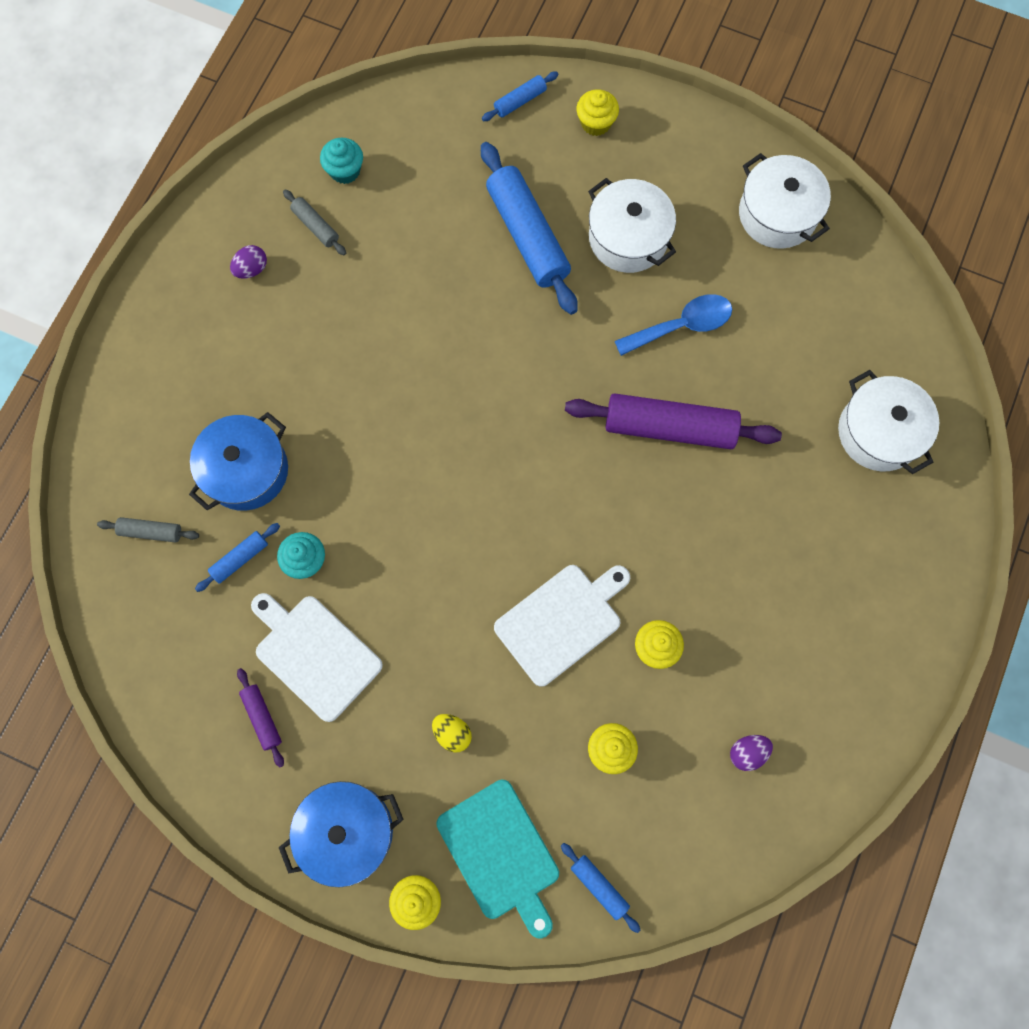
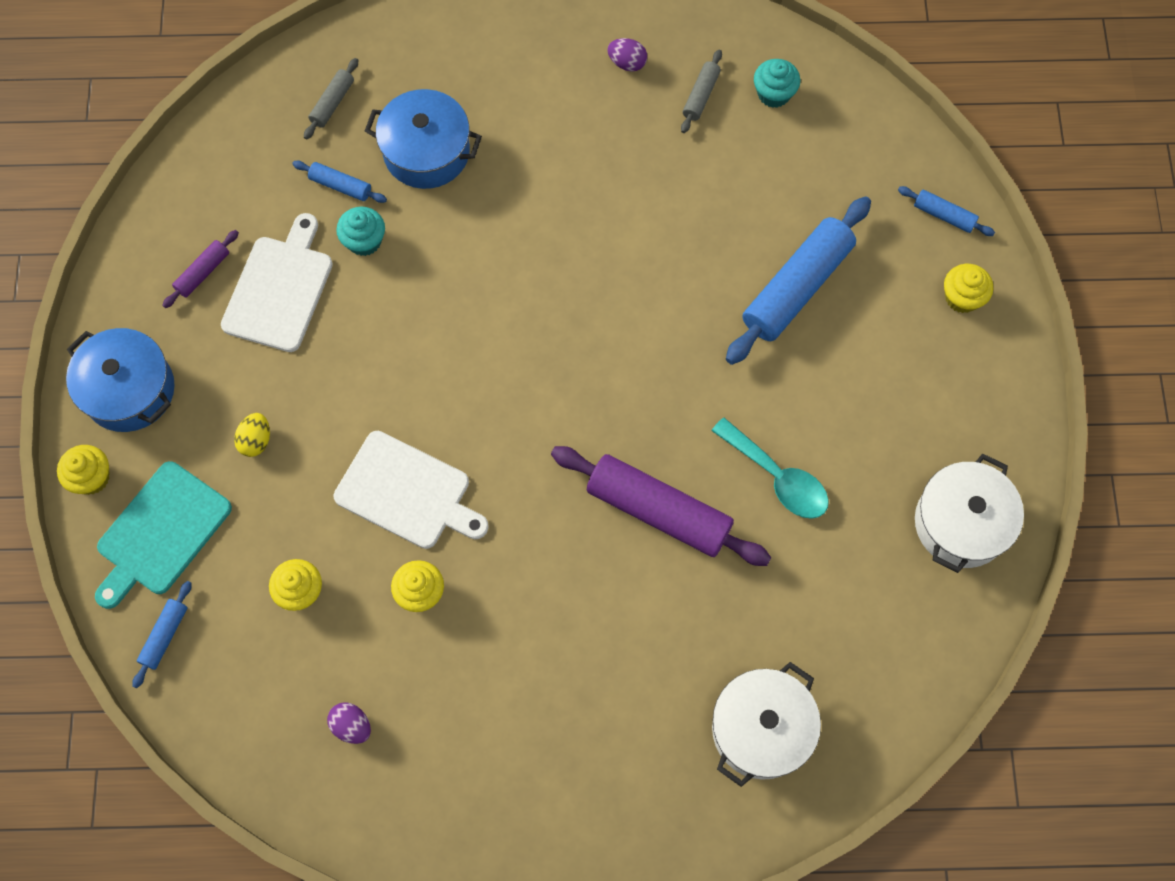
camera: 65 degrees right, 5 degrees down
grey rolling pin [97,517,199,543] -> grey rolling pin turned 45 degrees clockwise [304,58,358,139]
purple rolling pin [565,393,782,449] -> purple rolling pin turned 45 degrees counterclockwise [551,446,771,566]
white pot [588,178,676,273] -> none
blue spoon [615,294,732,356] -> turquoise spoon [711,418,829,519]

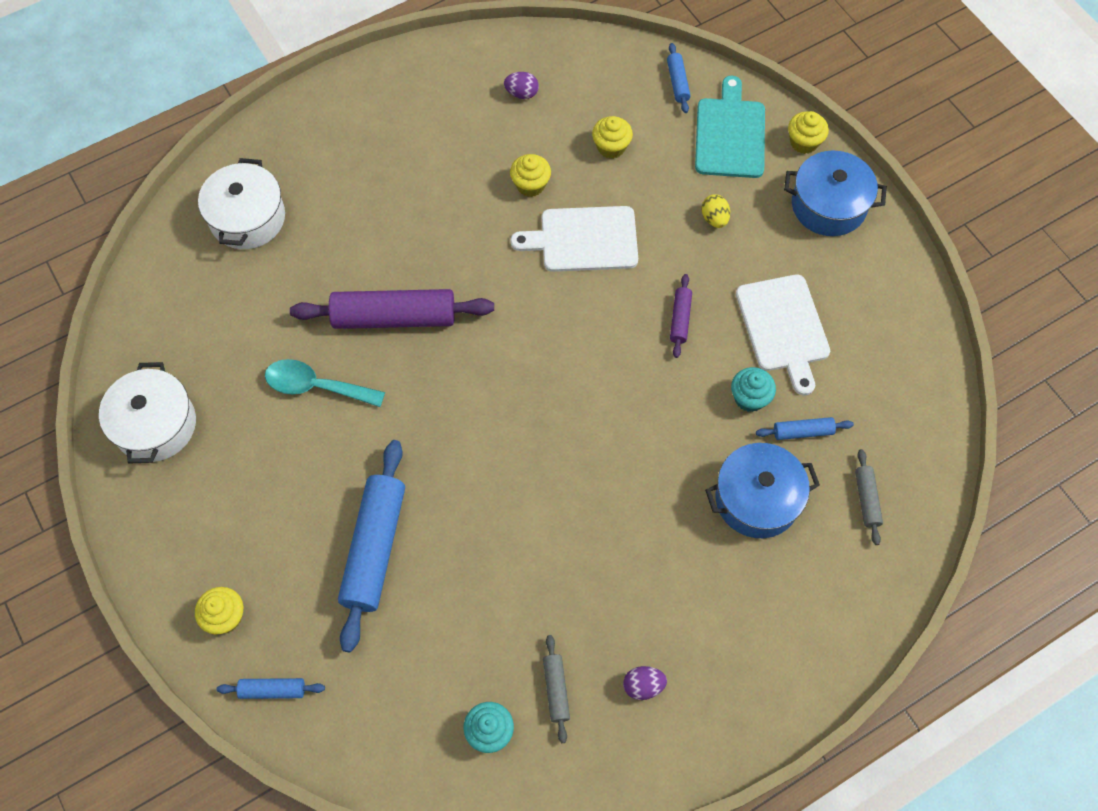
camera: 150 degrees right, 5 degrees down
purple rolling pin [162,230,239,308] -> purple rolling pin moved to [670,274,692,358]

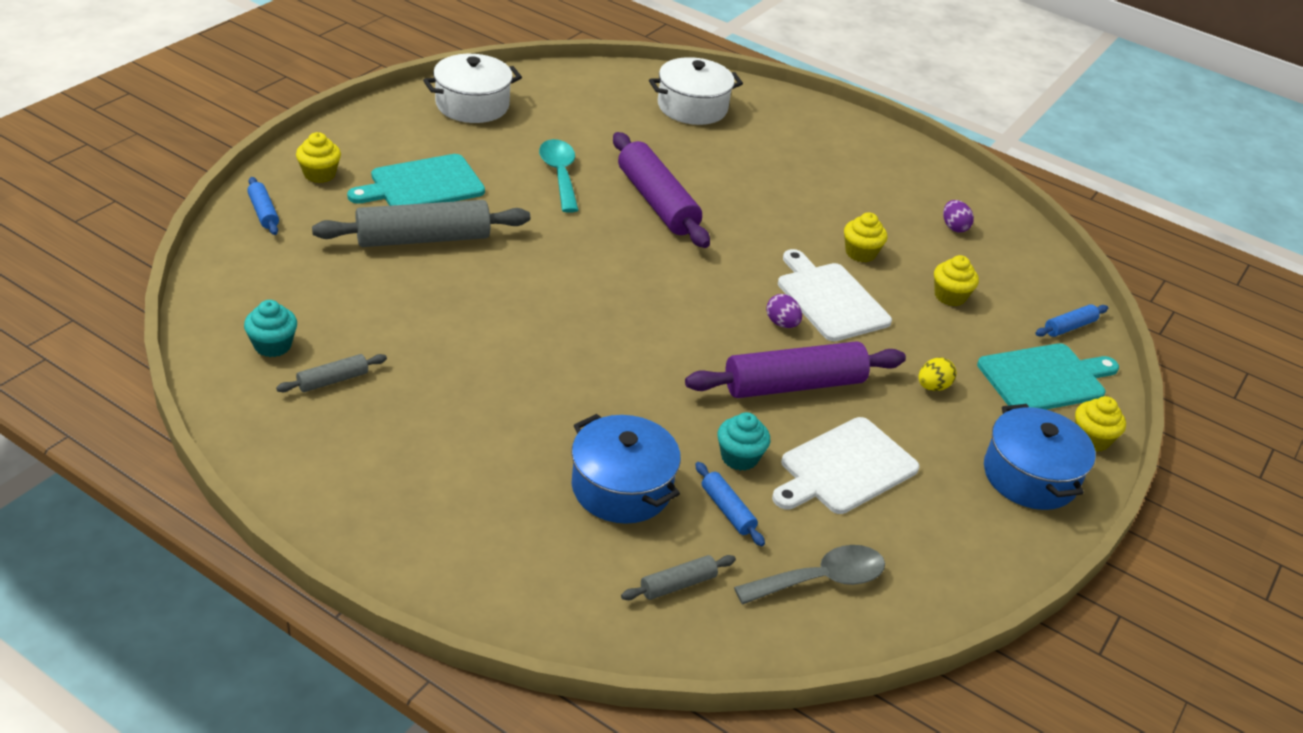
camera: 60 degrees right, 25 degrees down
blue rolling pin [338,440,405,653] -> grey rolling pin [312,200,530,247]
purple egg [623,666,667,700] -> purple egg moved to [766,294,802,328]
purple rolling pin [670,274,692,358] -> purple rolling pin [685,342,906,398], size x2.15
none -> turquoise cutting board [347,154,485,206]
none -> grey spoon [734,545,885,604]

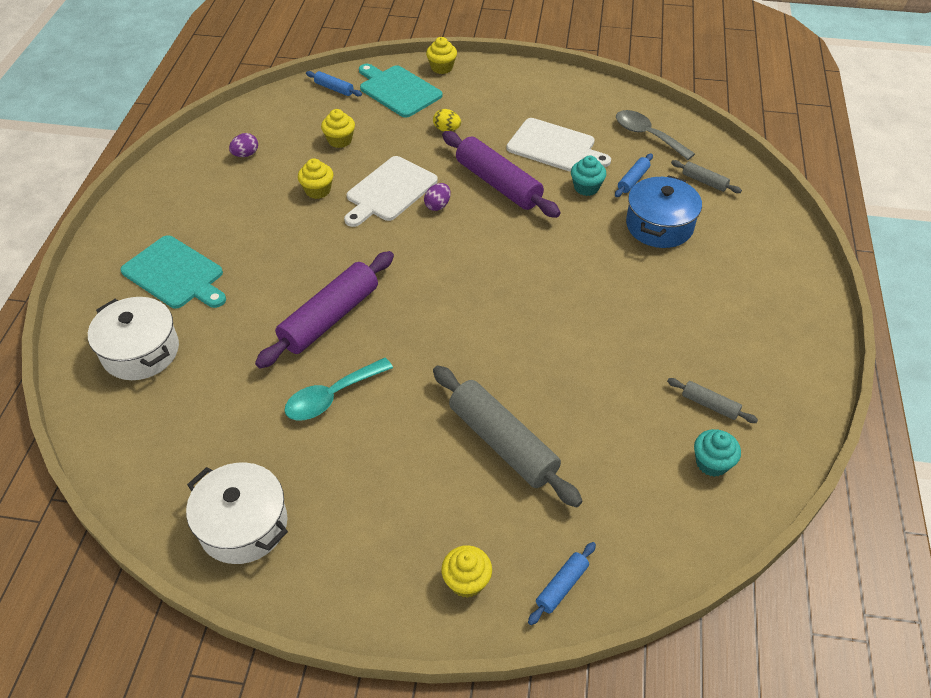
camera: 110 degrees left, 10 degrees up
turquoise cutting board [347,154,485,206] -> turquoise cutting board moved to [121,235,226,309]
blue pot [984,404,1095,510] -> none

